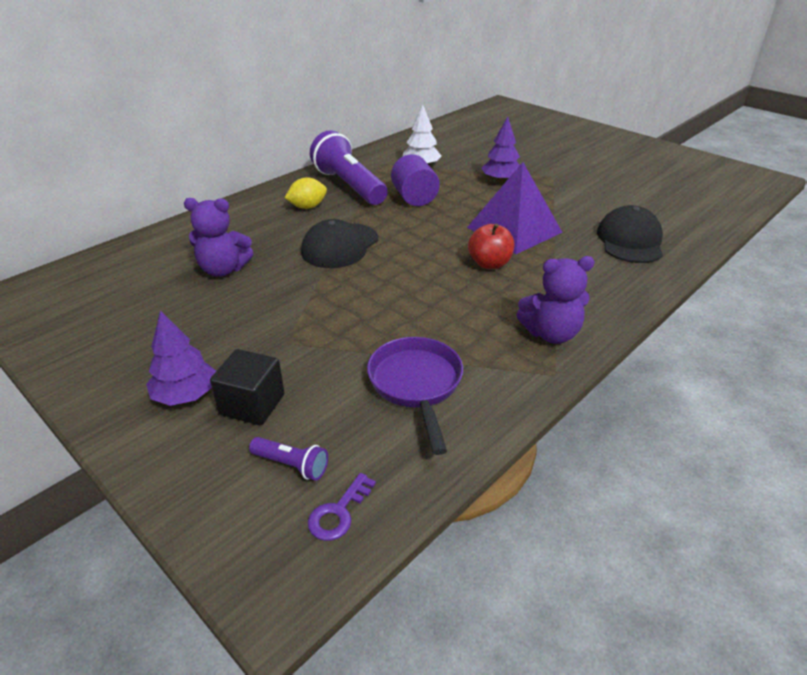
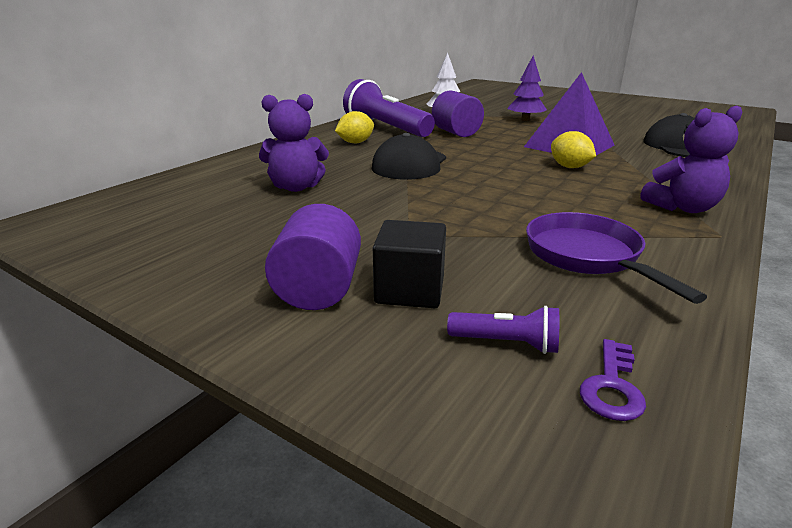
camera: 10 degrees left, 10 degrees down
purple tree [146,310,216,406] -> purple cylinder [265,204,361,310]
red apple [468,223,514,269] -> yellow lemon [551,131,596,168]

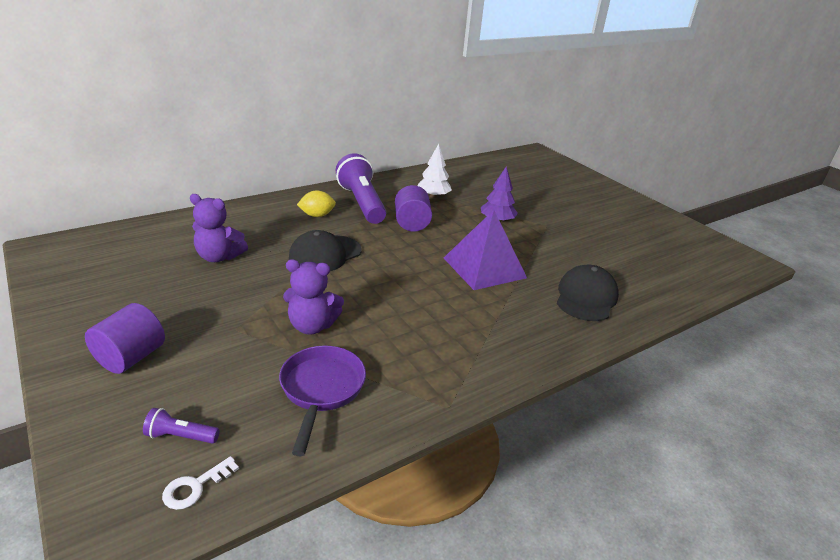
camera: 20 degrees right, 5 degrees up
black cube [373,220,446,308] -> none
purple flashlight [447,306,559,354] -> purple flashlight turned 150 degrees clockwise [143,408,220,444]
yellow lemon [551,131,596,168] -> none
purple key [580,339,646,421] -> white key [162,456,239,510]
purple teddy bear [640,105,742,213] -> purple teddy bear moved to [283,259,344,334]

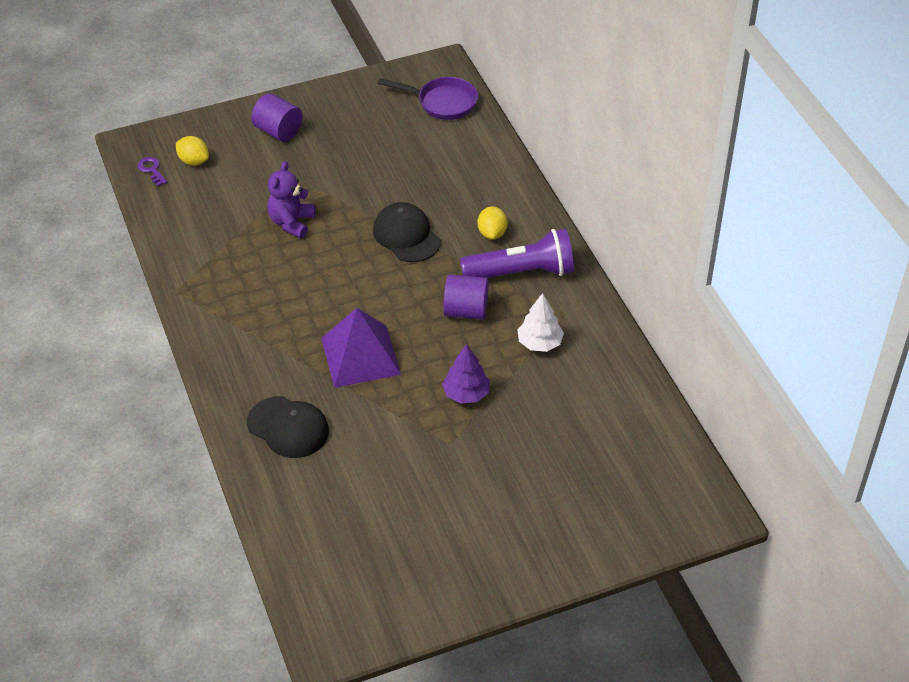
camera: 105 degrees right, 15 degrees up
purple flashlight [143,408,220,444] -> yellow lemon [176,136,209,165]
white key [162,456,239,510] -> purple key [137,157,168,186]
purple teddy bear [190,194,248,262] -> none
purple pan [279,346,366,456] -> purple pan moved to [378,77,478,120]

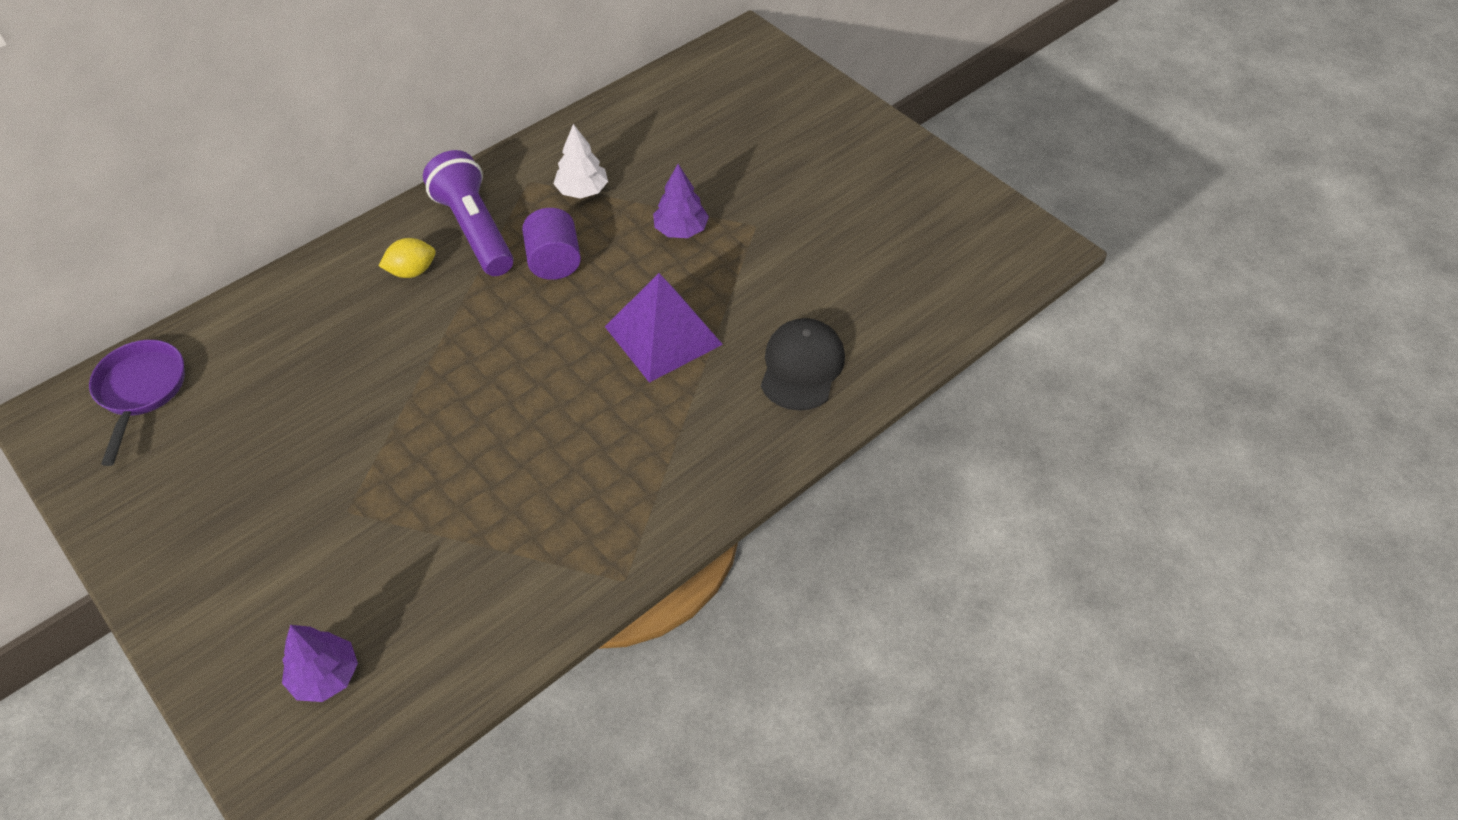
camera: 110 degrees left, 5 degrees up
purple key [137,157,168,186] -> none
yellow lemon [176,136,209,165] -> purple tree [282,625,358,702]
purple cylinder [251,93,303,142] -> none
purple teddy bear [268,161,316,238] -> none
black cap [373,202,441,262] -> none

